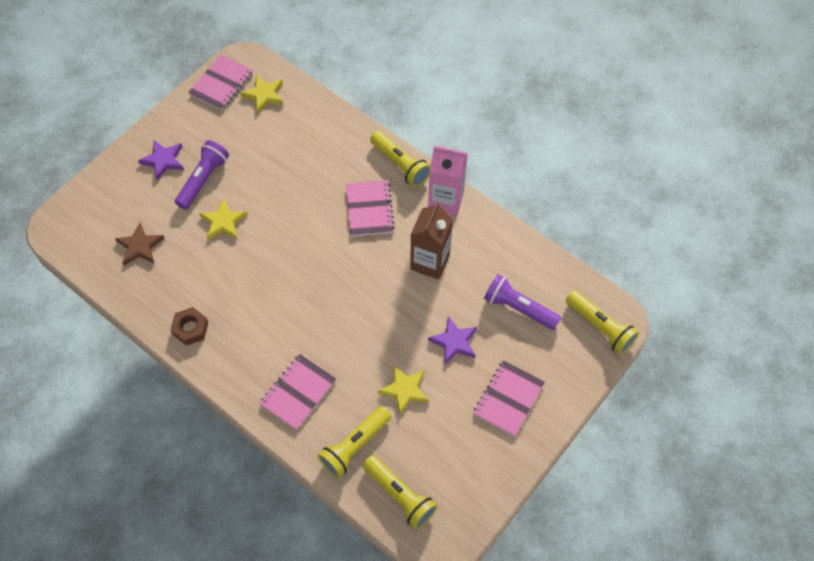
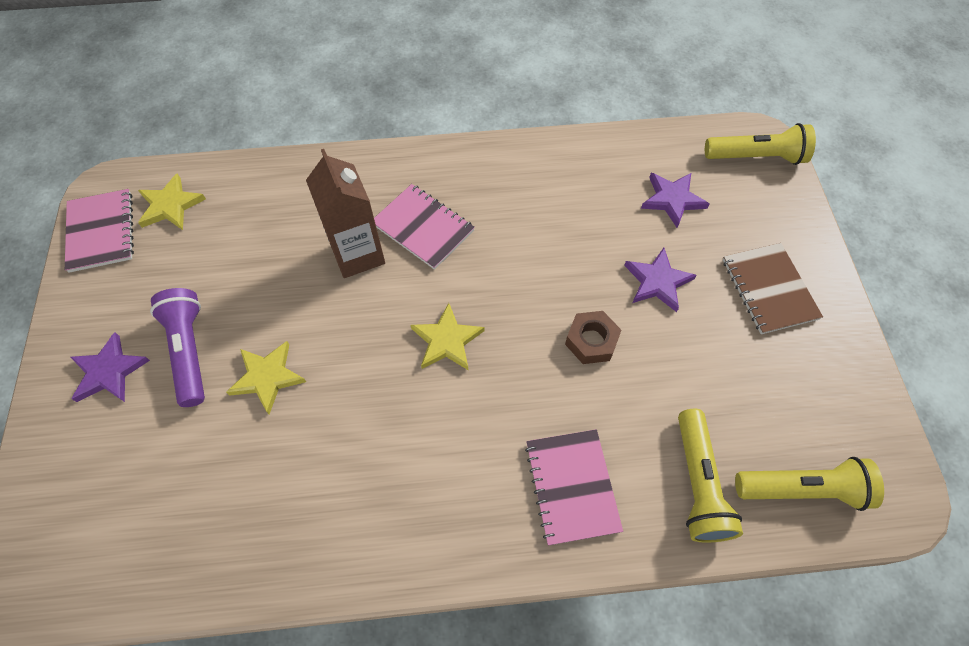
camera: 45 degrees left, 0 degrees up
brown star [115,222,164,265] -> none
brown nut [170,307,208,346] -> brown nut moved to [565,311,621,364]
yellow flashlight [370,131,430,187] -> none
yellow star [378,365,429,415] -> yellow star moved to [410,303,484,370]
brown carton [410,202,453,279] -> brown carton moved to [306,149,385,278]
pink carton [428,146,468,216] -> none
pink notebook [473,360,545,437] -> brown notebook [723,243,823,334]
purple flashlight [484,274,561,330] -> purple star [641,173,709,228]

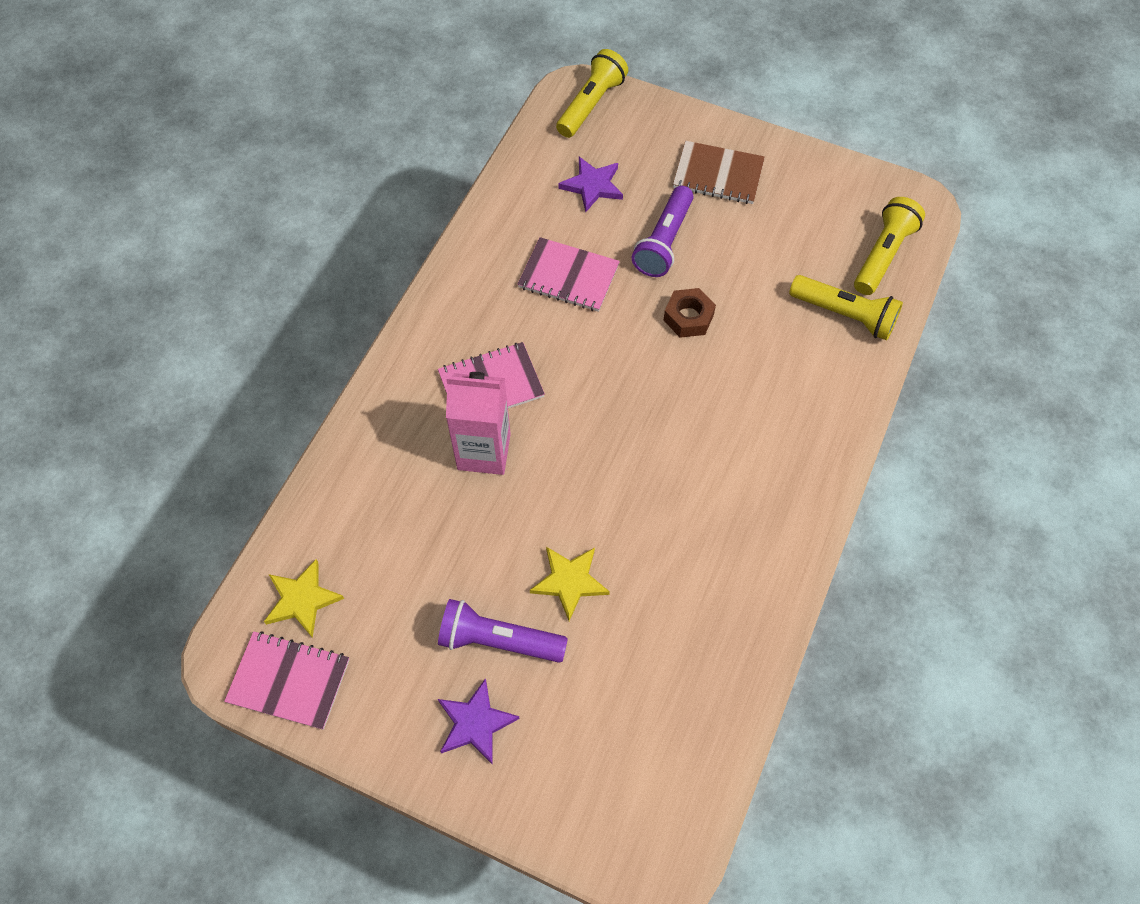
camera: 60 degrees left, 0 degrees up
brown carton [306,149,385,278] -> pink carton [446,372,511,475]
yellow star [410,303,484,370] -> none
pink notebook [525,429,623,546] -> pink notebook moved to [518,237,620,312]
purple star [624,248,697,312] -> purple flashlight [632,186,693,277]

